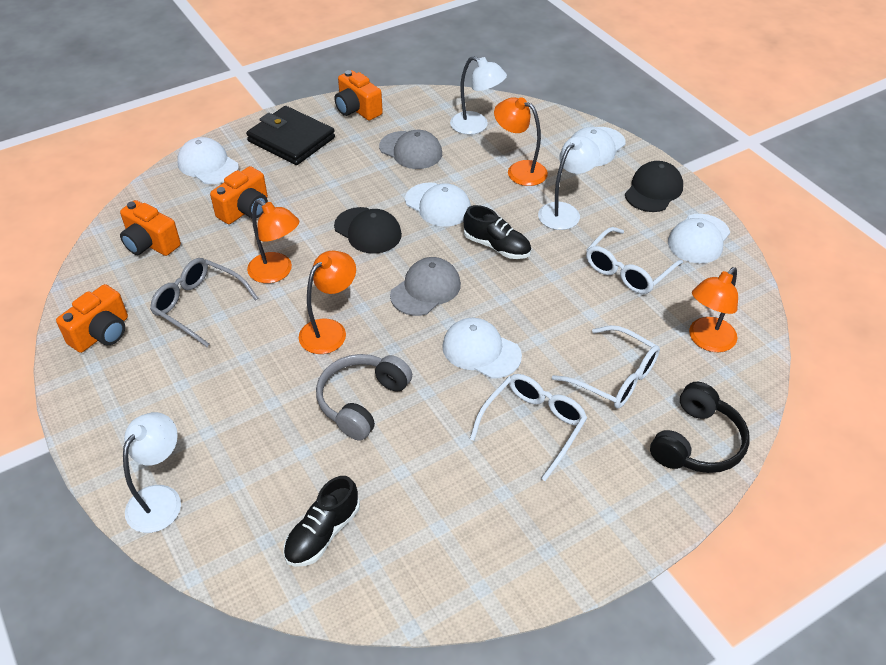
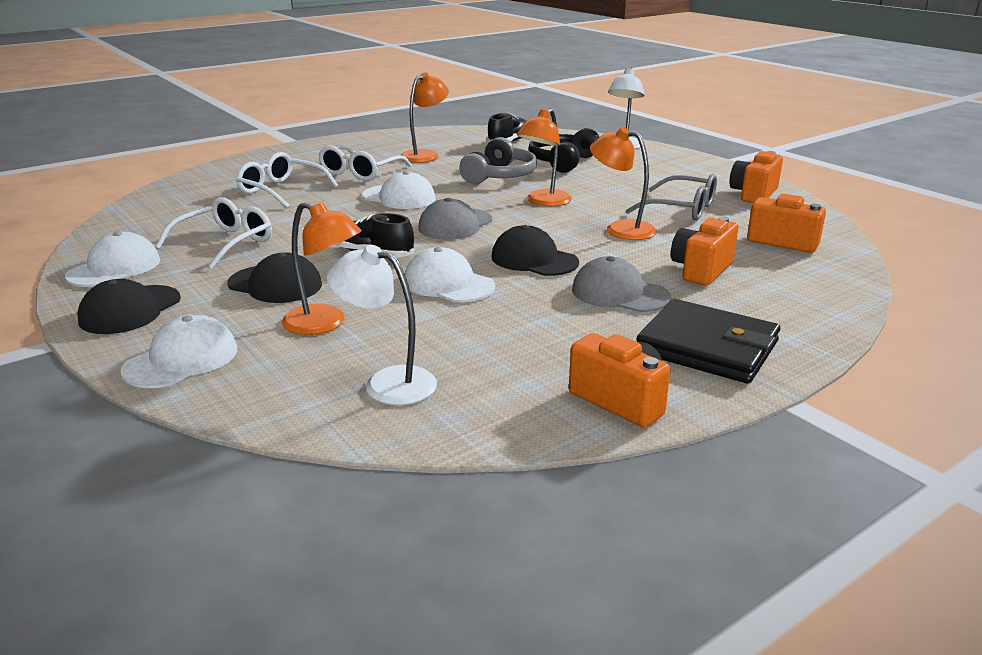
camera: 175 degrees right, 20 degrees down
white cap [177,137,239,184] -> none
grey cap [379,130,442,169] -> grey cap moved to [572,256,671,312]
white lamp [538,136,600,230] -> black cap [227,252,322,303]
black headphones [650,382,750,473] -> black headphones moved to [528,128,599,173]
orange lamp [689,267,738,352] -> orange lamp moved to [401,72,449,163]

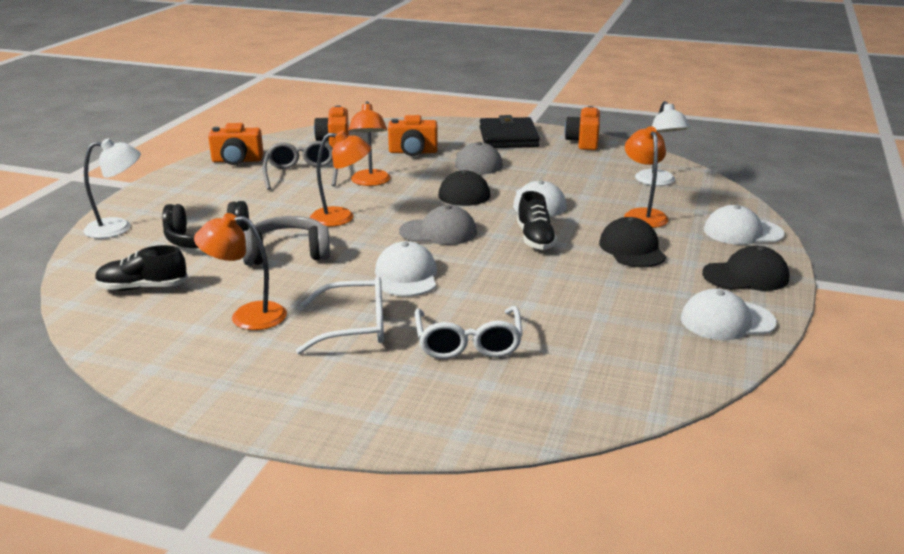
camera: 125 degrees left, 0 degrees up
white glasses [155,197,272,269] -> none

